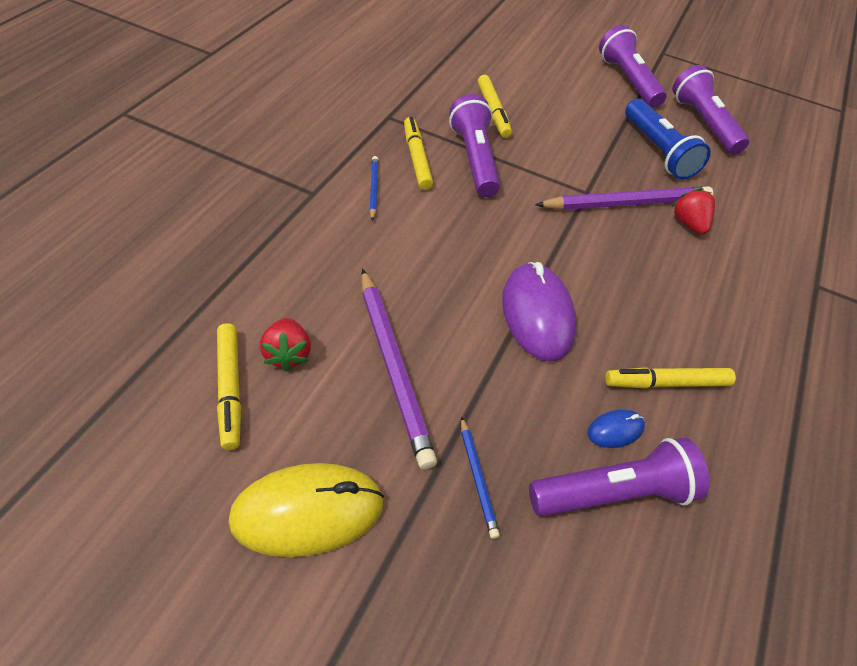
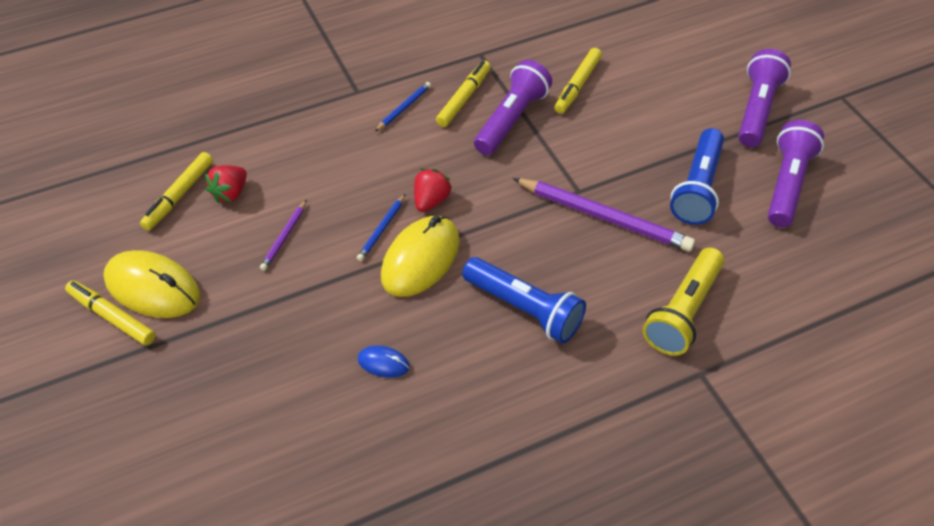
camera: 45 degrees right, 0 degrees up
purple pencil [361,269,437,470] -> purple pencil [260,200,307,271], size x0.49
blue pencil [461,416,500,539] -> blue pencil moved to [357,194,405,261]
purple mouse [502,262,576,362] -> yellow mouse [381,216,460,297]
purple flashlight [529,438,710,517] -> none
yellow marker [605,367,736,389] -> yellow marker moved to [65,280,156,345]
red strawberry [672,188,715,234] -> red strawberry moved to [414,168,452,212]
none -> blue flashlight [462,257,586,343]
none -> yellow flashlight [642,248,725,356]

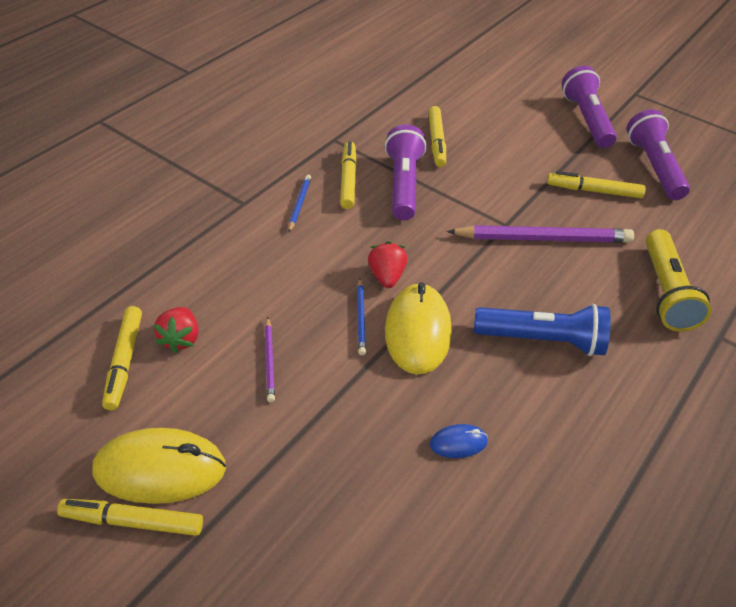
camera: 30 degrees left, 5 degrees down
blue flashlight [670,128,724,225] -> yellow marker [547,171,646,198]

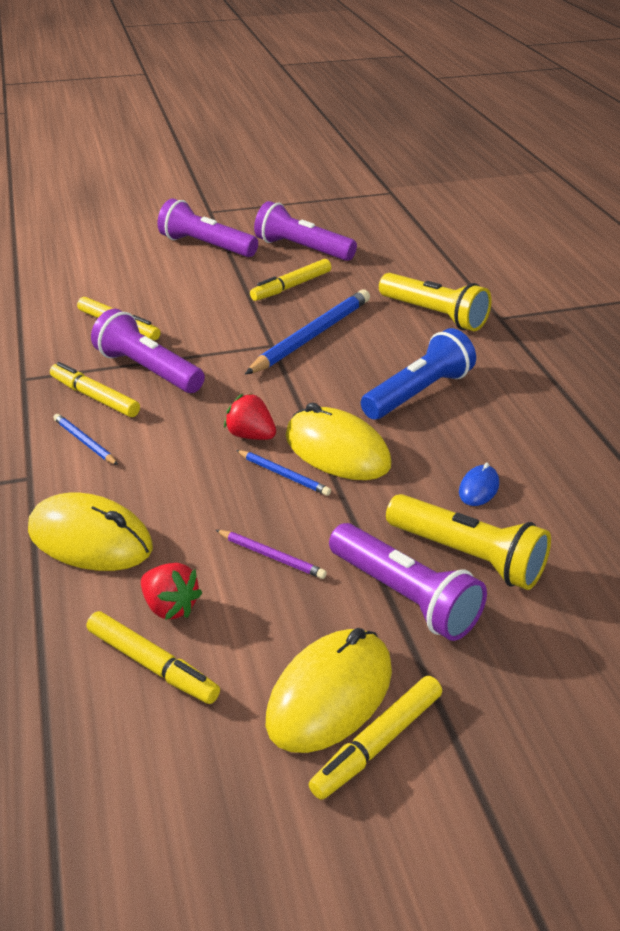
camera: 50 degrees left, 10 degrees down
purple pencil [447,225,634,243] -> blue pencil [245,290,370,375]
none -> yellow mouse [28,493,153,571]
none -> purple flashlight [329,523,487,641]
none -> yellow flashlight [386,494,551,590]

